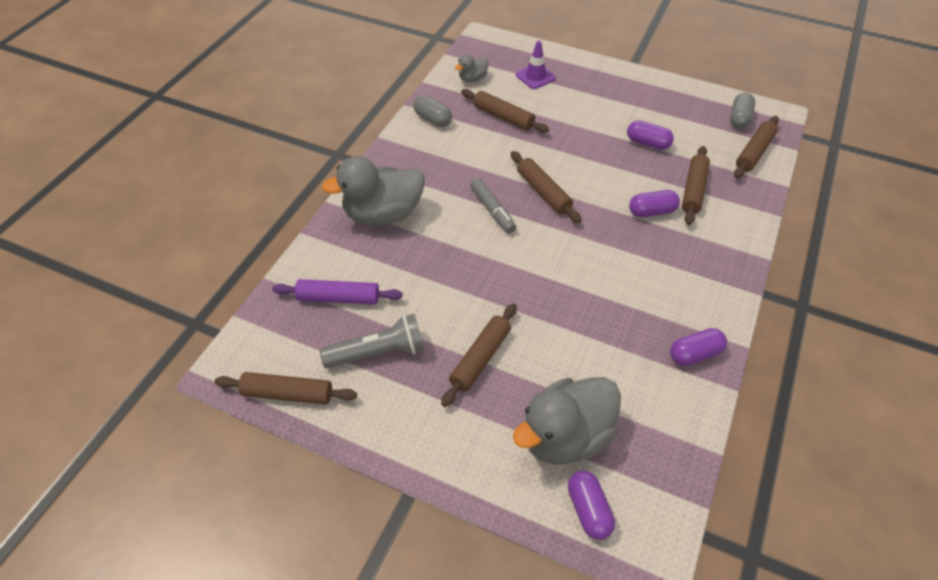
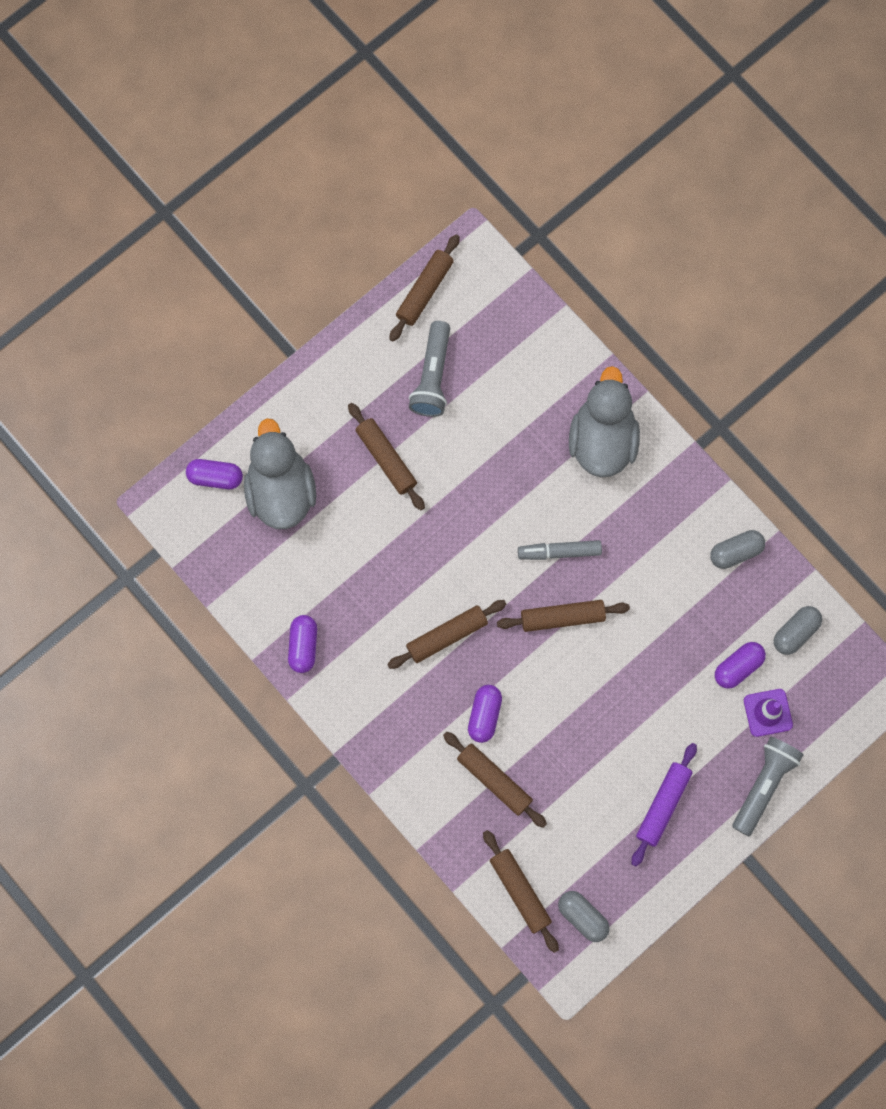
camera: 115 degrees right, 25 degrees up
purple rolling pin [272,279,403,305] -> purple rolling pin moved to [632,743,697,866]
grey duck [455,54,489,82] -> grey capsule [774,606,822,655]
brown rolling pin [461,89,549,133] -> brown rolling pin moved to [387,600,506,669]
purple capsule [627,120,674,150] -> purple capsule moved to [715,642,766,689]
none -> grey flashlight [732,737,804,836]

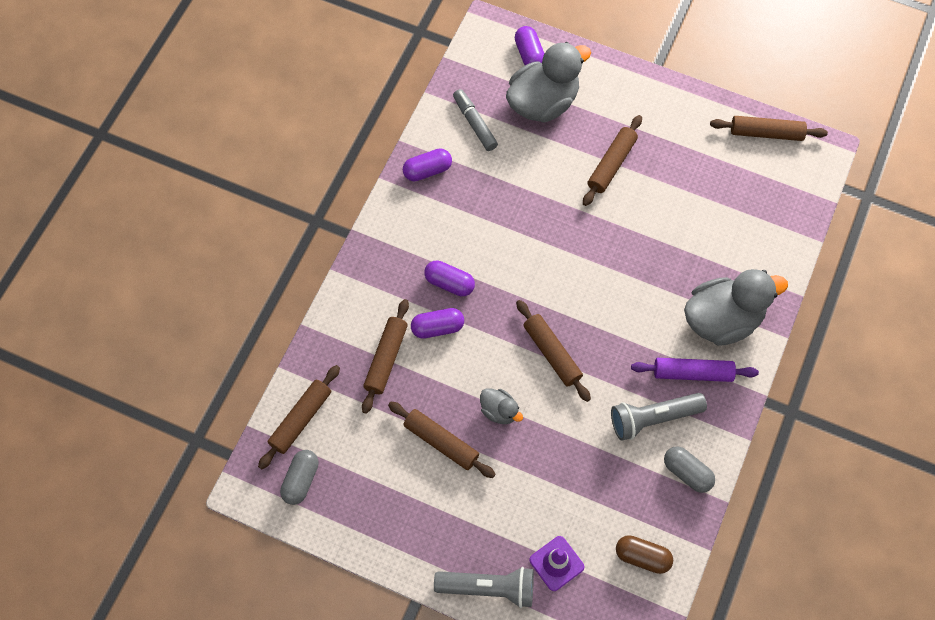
camera: 65 degrees right, 10 degrees down
brown rolling pin [387,600,506,669] -> brown rolling pin moved to [388,402,496,478]
grey flashlight [409,321,450,417] -> grey flashlight moved to [611,393,707,441]
grey marker [518,540,602,560] -> grey marker moved to [453,89,498,151]
purple rolling pin [632,743,697,866] -> purple rolling pin moved to [631,358,759,382]
purple capsule [715,642,766,689] -> purple capsule moved to [424,261,475,296]
grey capsule [774,606,822,655] -> brown capsule [616,535,673,574]
none -> grey duck [480,388,523,424]

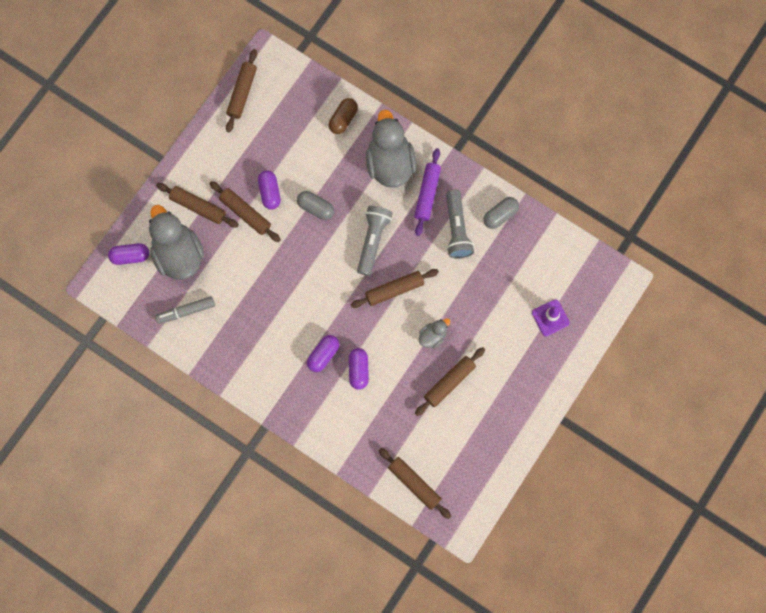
camera: 80 degrees left, 10 degrees up
grey capsule [280,450,319,505] -> grey capsule moved to [297,191,334,220]
brown rolling pin [362,299,409,414] -> brown rolling pin moved to [156,183,239,227]
purple capsule [403,148,452,181] -> purple capsule moved to [258,170,281,210]
grey flashlight [434,567,534,608] -> grey flashlight moved to [357,206,393,276]
brown capsule [616,535,673,574] -> brown capsule moved to [329,98,358,134]

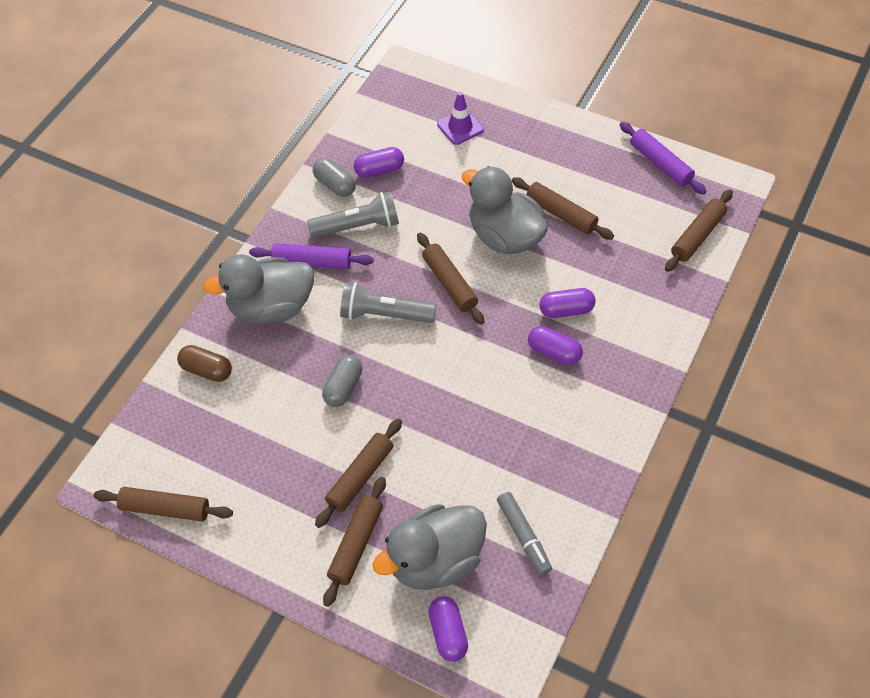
camera: 95 degrees left, 20 degrees down
purple capsule [258,170,281,210] -> purple capsule moved to [354,147,404,178]
grey duck [419,318,450,349] -> grey duck [461,166,548,254], size x2.11
none -> purple rolling pin [620,122,706,195]

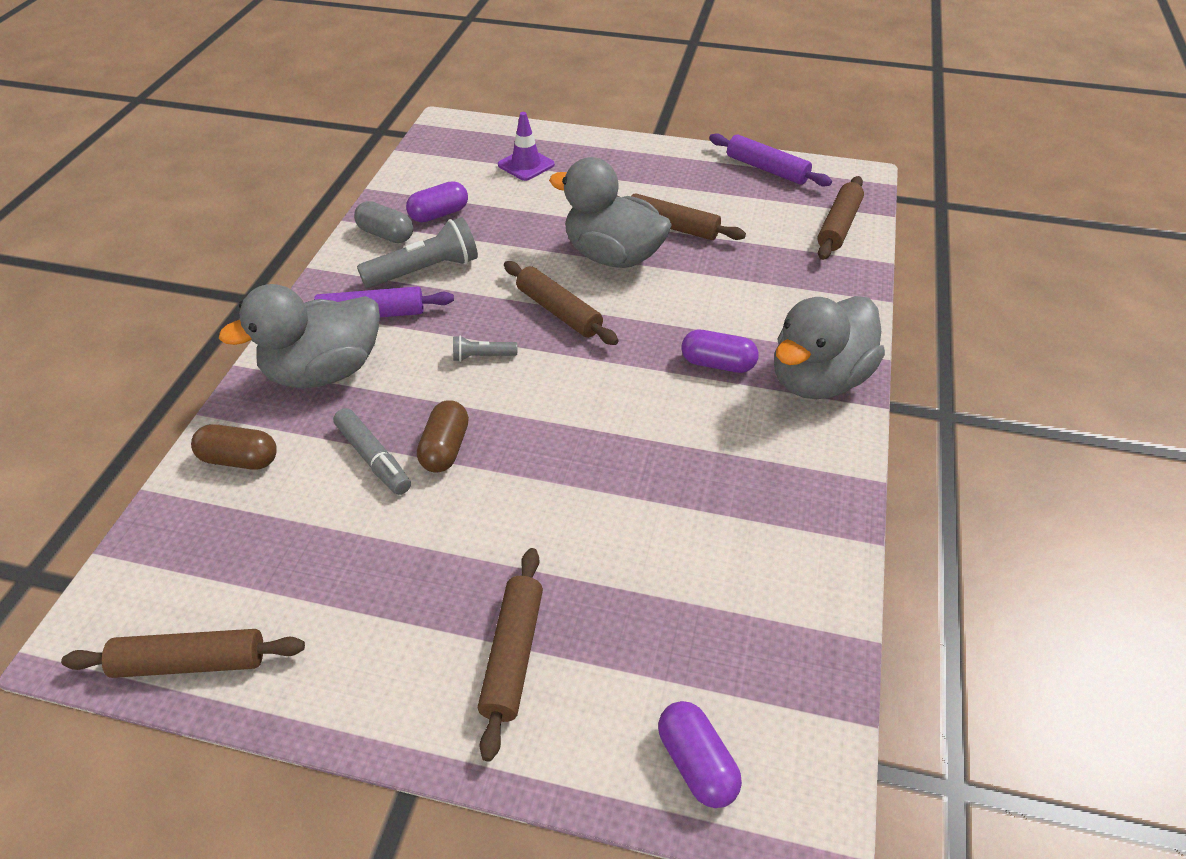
camera: 15 degrees left, 10 degrees down
brown rolling pin [315,419,402,528] -> none
grey capsule [322,355,363,407] -> brown capsule [417,401,469,472]
grey flashlight [340,282,437,323] -> grey flashlight [453,336,517,362], size x0.50
grey duck [372,504,487,590] -> grey duck moved to [774,296,885,399]
grey marker [497,492,552,575] -> grey marker moved to [333,408,411,495]
purple capsule [539,288,596,318] -> none

